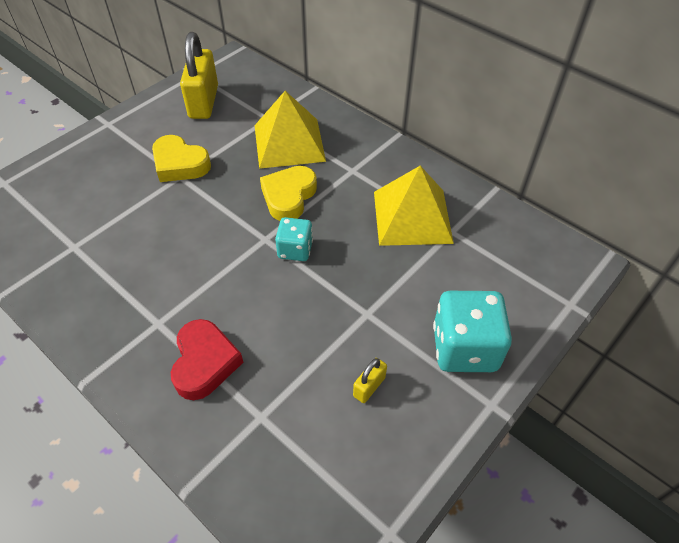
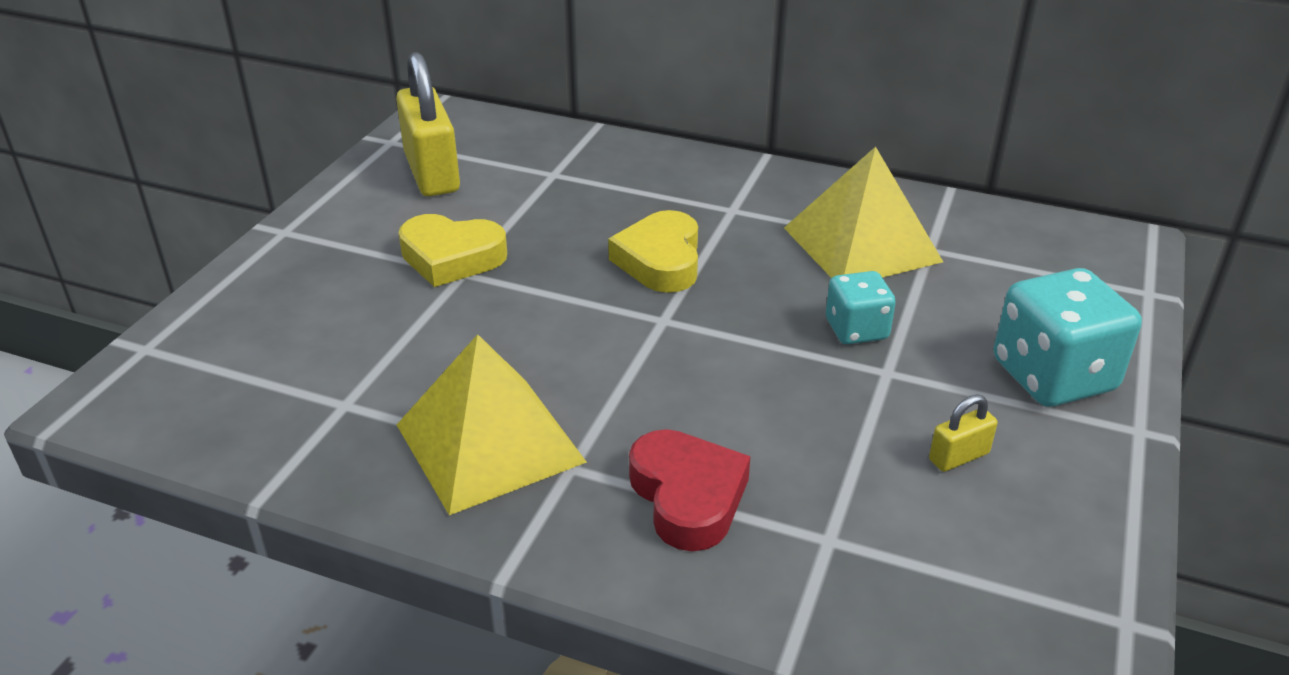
camera: 20 degrees left, 15 degrees down
yellow pyramid [255,91,326,169] -> yellow pyramid moved to [397,334,587,515]
turquoise dice [275,217,313,261] -> turquoise dice moved to [826,271,896,344]
yellow padlock [353,358,387,403] -> yellow padlock turned 45 degrees clockwise [929,395,998,472]

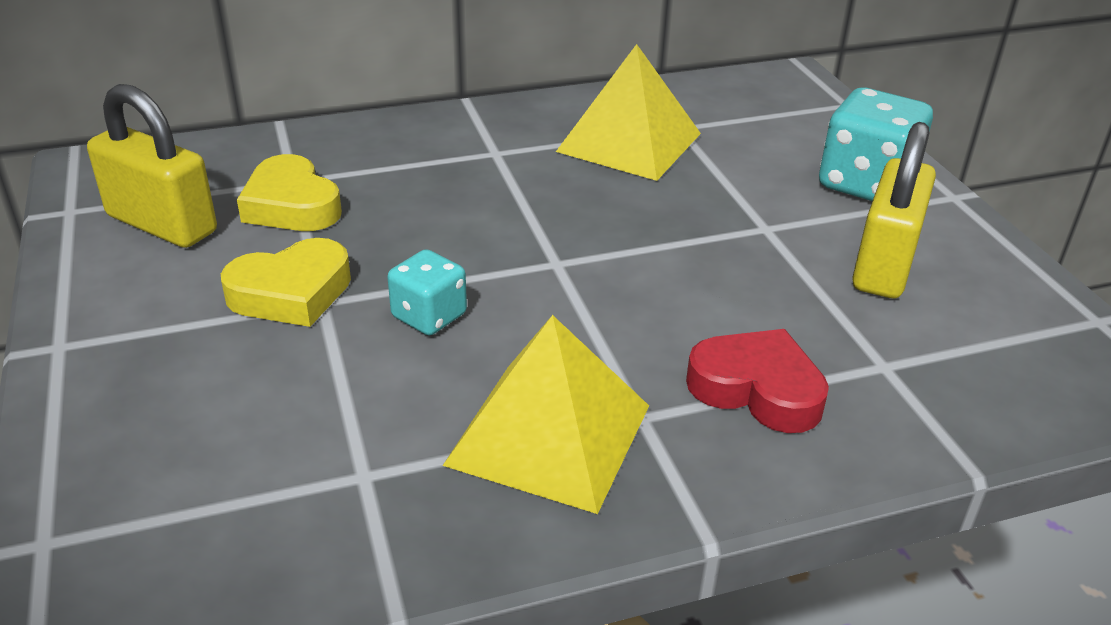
camera: 40 degrees left, 0 degrees up
yellow heart [608,210,698,293] -> yellow heart moved to [237,154,342,231]
turquoise dice [826,271,896,344] -> turquoise dice moved to [387,249,467,335]
yellow padlock [929,395,998,472] -> yellow padlock [852,122,936,298], size x2.20

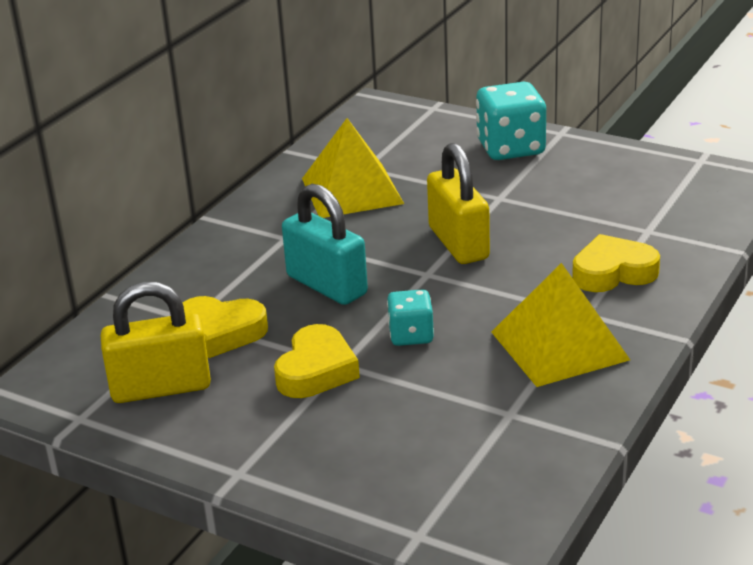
camera: 40 degrees left, 5 degrees down
red heart [686,329,829,433] -> yellow heart [572,234,660,292]
yellow padlock [852,122,936,298] -> yellow padlock moved to [427,143,490,264]
none -> turquoise padlock [282,184,368,305]

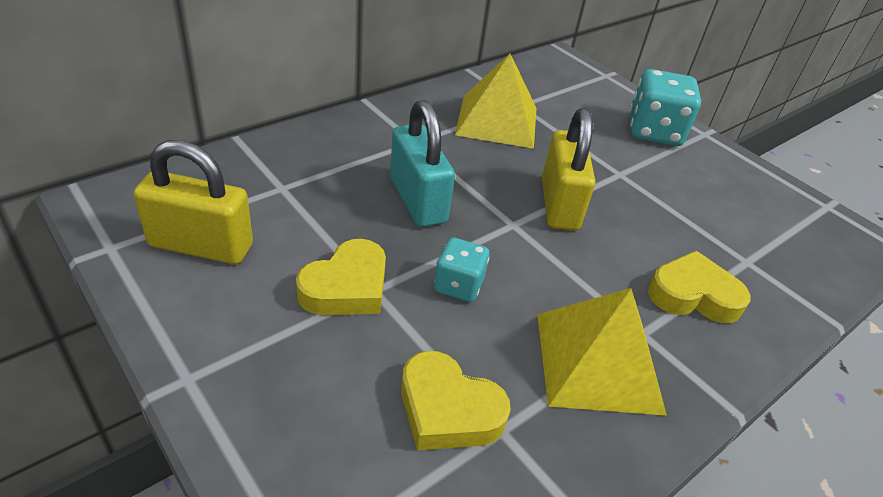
camera: 15 degrees right, 10 degrees up
yellow heart [183,296,268,358] -> yellow heart moved to [401,351,511,450]

